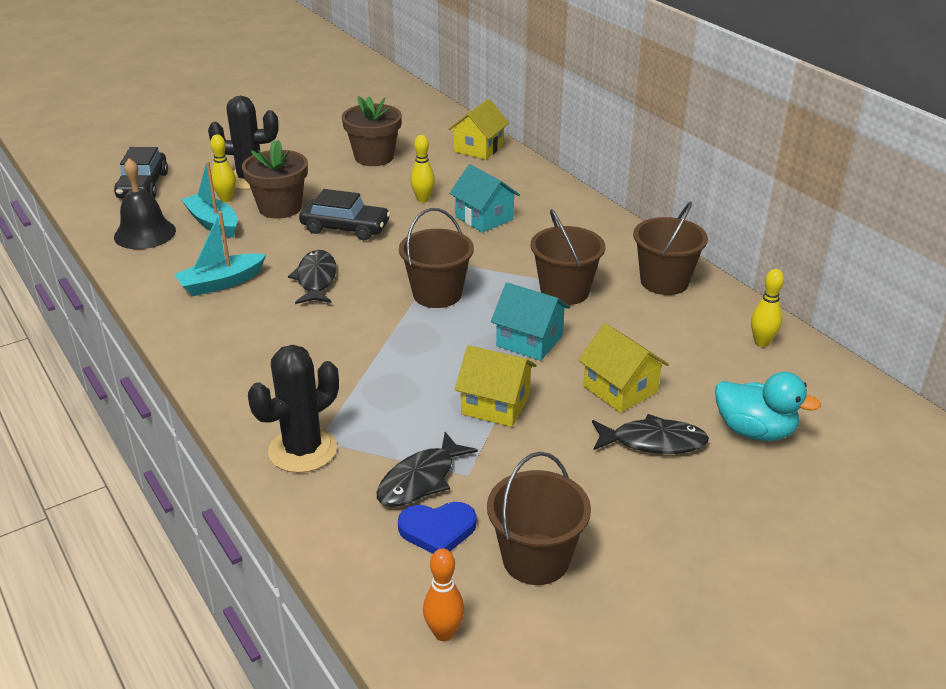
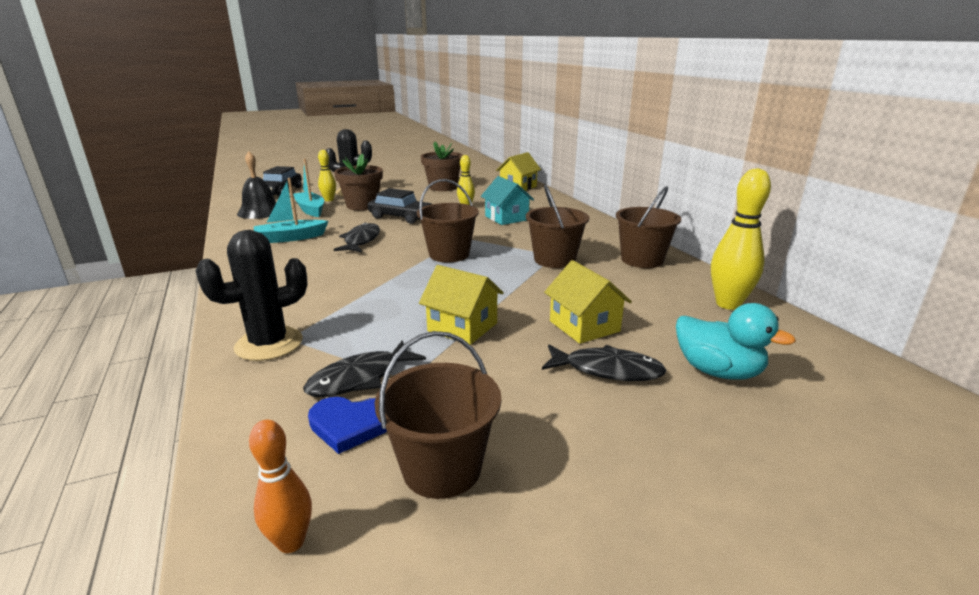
camera: 10 degrees right, 10 degrees down
turquoise house [491,282,570,361] -> none
yellow bowling pin [751,269,784,347] -> yellow bowling pin [711,168,771,310], size x1.69

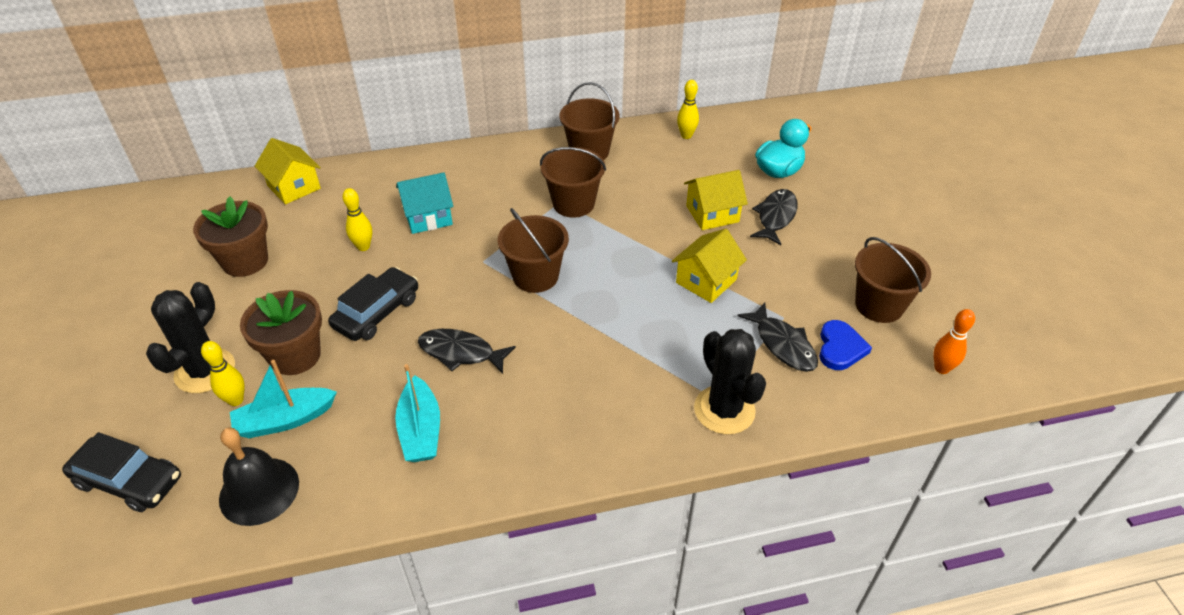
camera: 80 degrees left, 20 degrees up
yellow bowling pin [711,168,771,310] -> yellow bowling pin [677,80,699,139], size x0.59

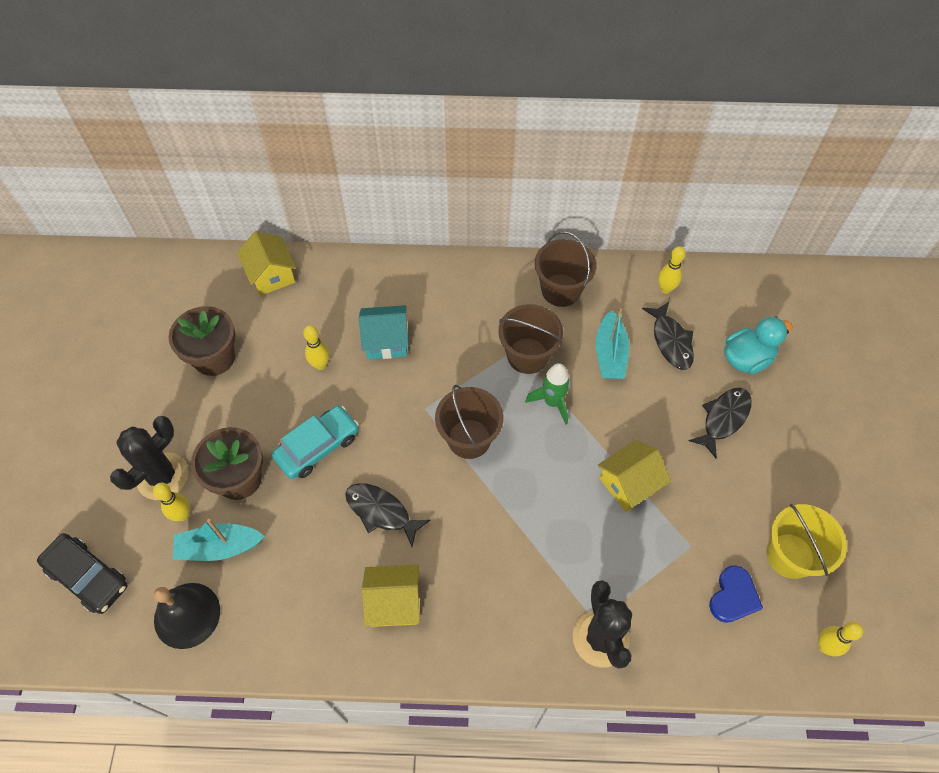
camera: 15 degrees right, 15 degrees up
black car [328,267,418,341] -> turquoise car [272,405,359,479]
turquoise boat [395,364,440,462] -> turquoise boat moved to [595,308,629,379]
yellow house [684,170,748,230] -> yellow house moved to [362,564,420,627]
black fish [737,303,818,372] -> black fish moved to [642,302,694,370]
brown bucket [855,237,931,323] -> yellow bucket [767,504,847,579]
orange bowling pin [933,309,975,374] -> yellow bowling pin [818,622,863,656]
none -> green rocket [525,363,570,425]

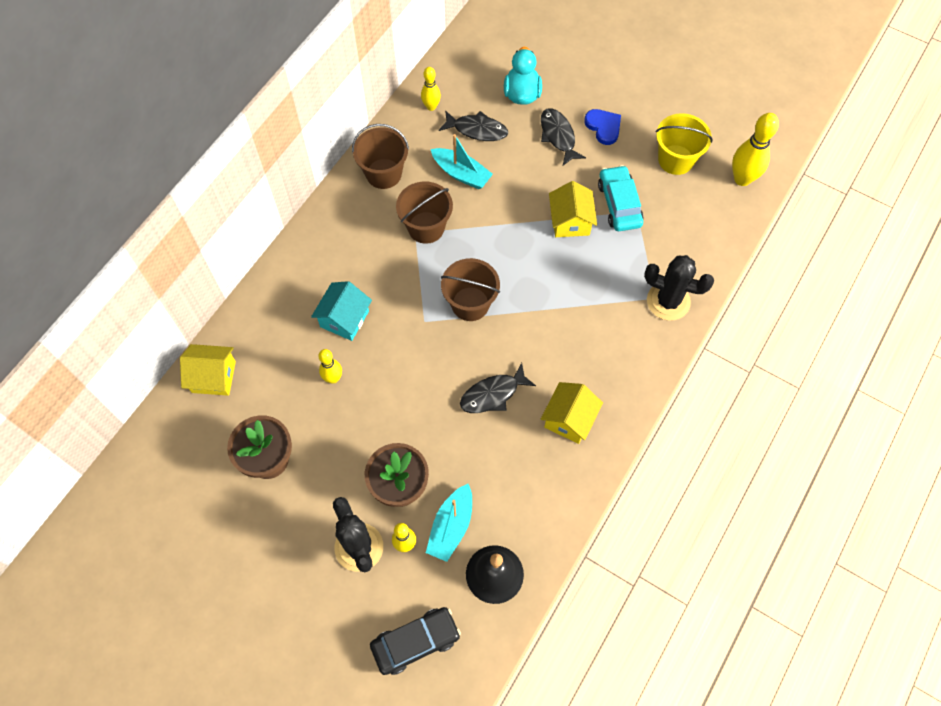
camera: 60 degrees left, 5 degrees up
turquoise car [272,405,359,479] -> turquoise car moved to [598,165,644,231]
green rocket [525,363,570,425] -> none
blue heart [709,565,763,623] -> blue heart moved to [584,109,621,145]
yellow bowling pin [818,622,863,656] -> yellow bowling pin [732,113,779,186], size x1.69

